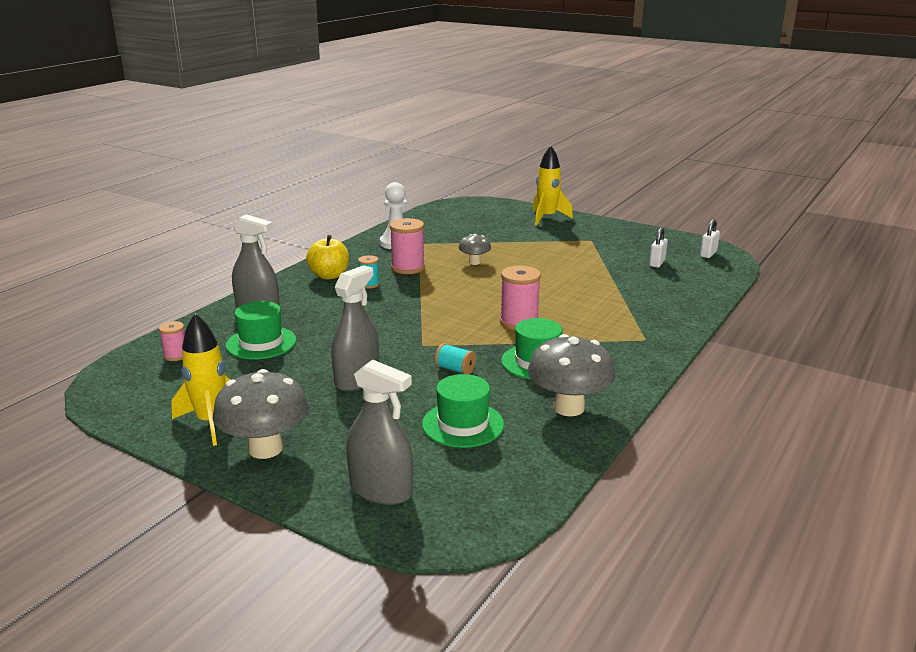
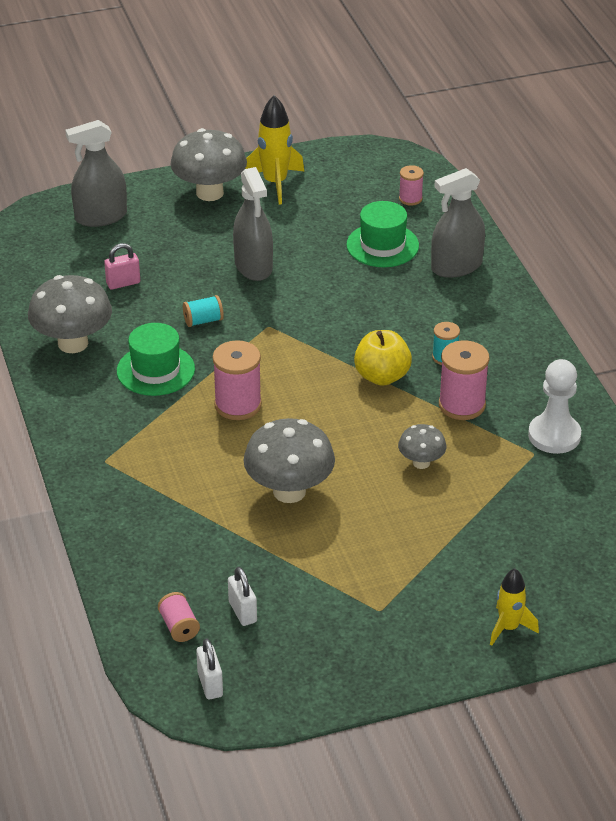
camera: 130 degrees right, 15 degrees up
yellow apple [306,235,349,280] -> yellow apple moved to [354,330,412,386]
green hat [422,374,504,448] -> pink padlock [104,243,140,290]
yellow rocket [532,146,573,226] -> yellow rocket [490,568,539,646], size x0.64
none -> pink spool [158,592,200,642]
none -> grey mushroom [244,418,335,503]

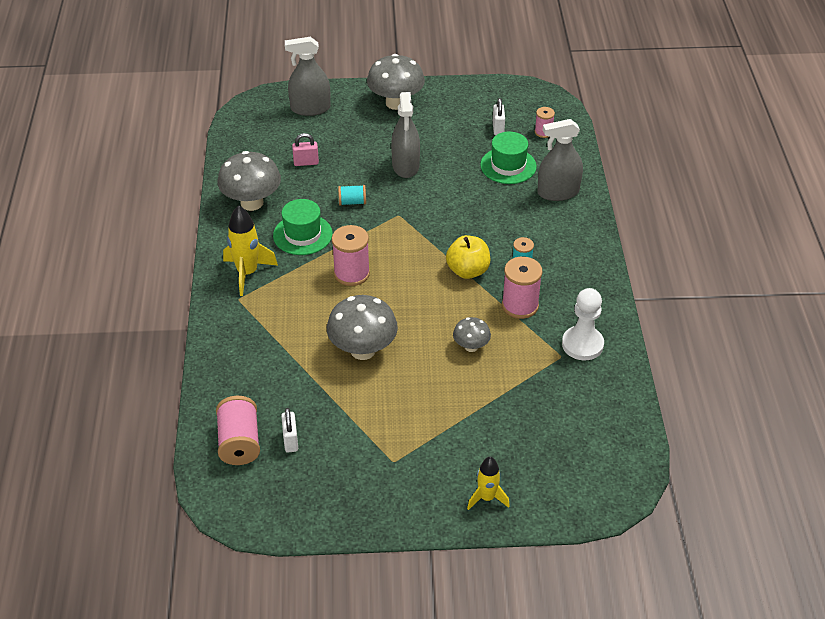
camera: 15 degrees right, 5 degrees up
pink spool [158,592,200,642] -> pink spool [216,396,260,465], size x1.76
white padlock [196,638,223,699] -> white padlock moved to [493,98,505,135]
yellow rocket [245,95,304,205] -> yellow rocket moved to [223,205,278,296]

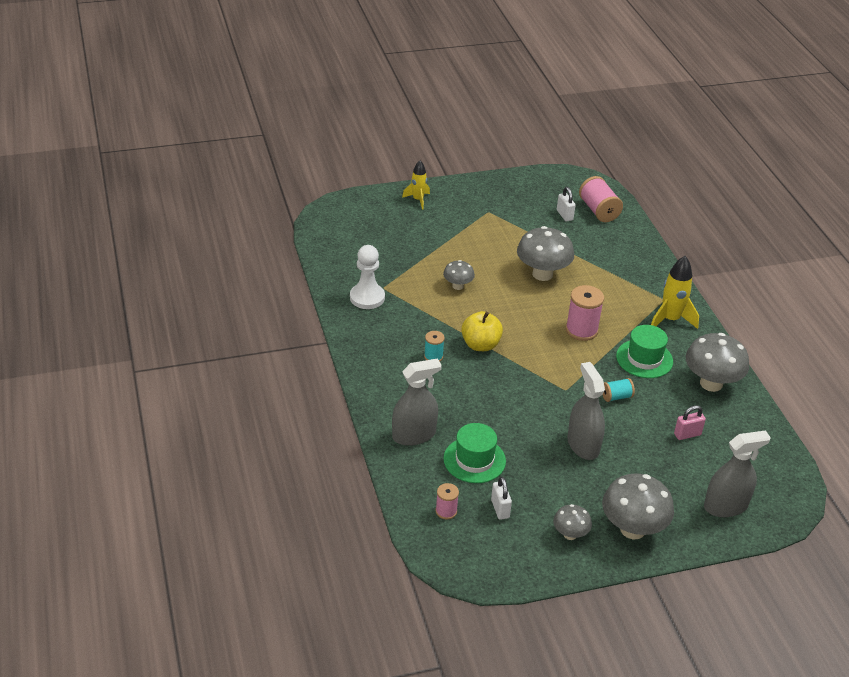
camera: 165 degrees right, 5 degrees down
pink spool [502,257,542,319] -> none
none -> grey mushroom [553,504,592,540]

